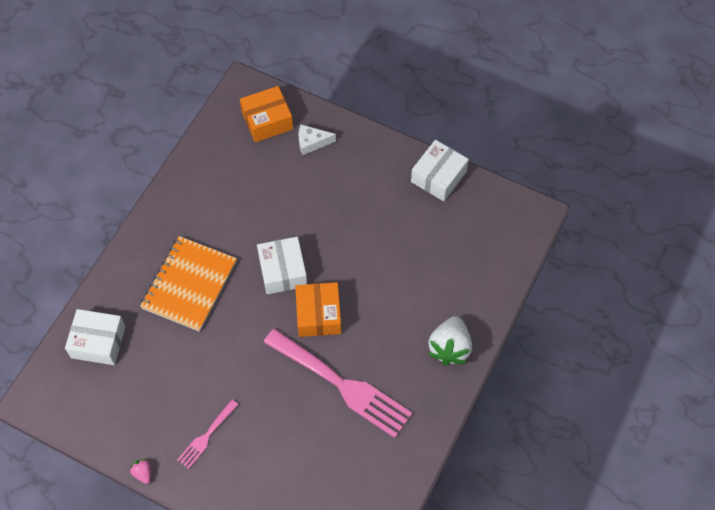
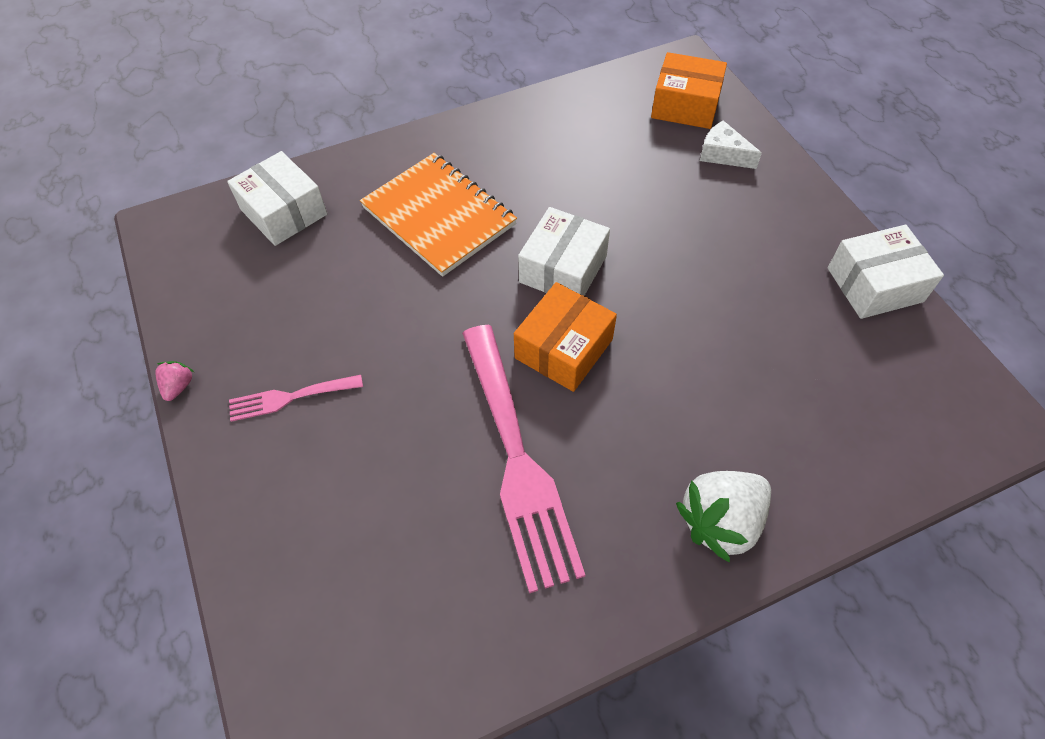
camera: 40 degrees right, 5 degrees down
orange notebook [140,236,237,332] -> orange notebook turned 75 degrees clockwise [360,153,517,277]

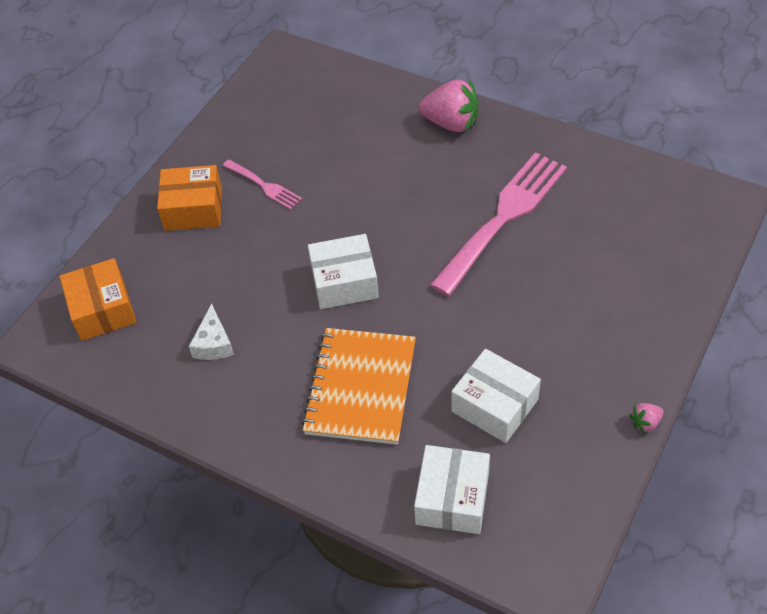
camera: 125 degrees left, 5 degrees down
pink fork [229,375,363,422] -> pink fork moved to [223,160,302,210]
orange box [514,282,617,392] -> orange box moved to [157,165,222,231]
white strawberry [676,471,771,563] -> pink strawberry [419,80,478,132]
white cheese [700,120,762,169] -> white cheese moved to [189,304,234,360]
white box [828,225,944,319] -> white box moved to [451,349,541,443]

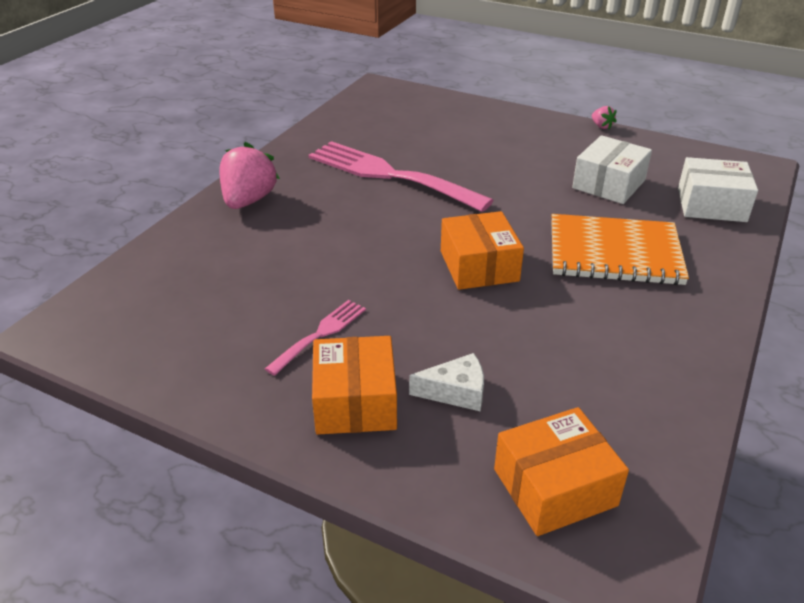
camera: 95 degrees left, 15 degrees down
white cheese [189,304,234,360] -> white cheese moved to [409,353,484,411]
white box [308,234,379,309] -> orange box [441,211,524,290]

